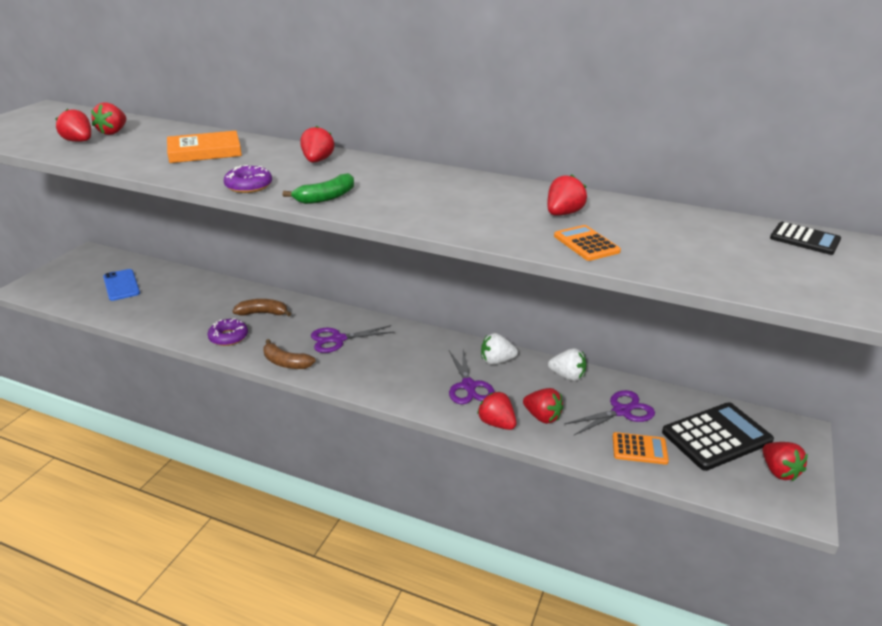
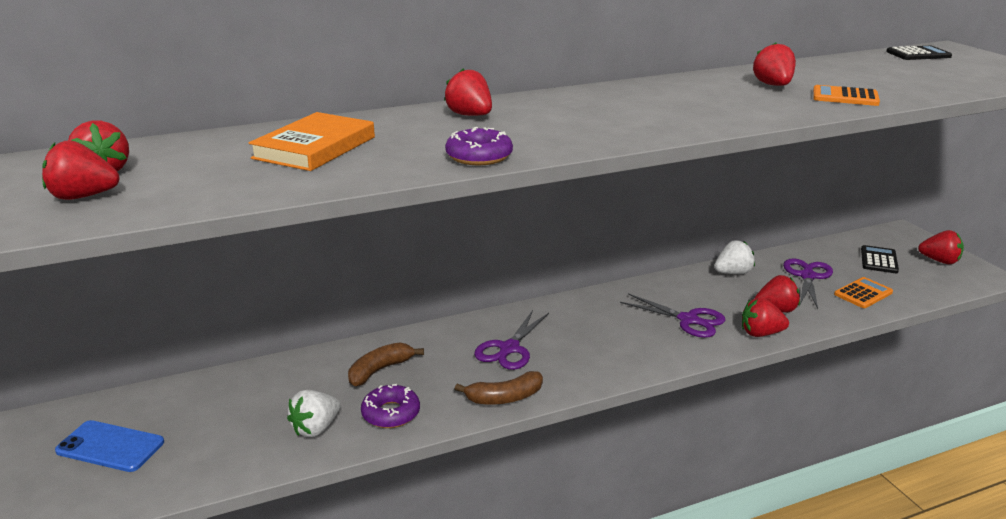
camera: 45 degrees left, 5 degrees down
green banana [283,173,354,204] -> none
white strawberry [481,333,518,365] -> white strawberry moved to [287,390,340,437]
black calculator [662,402,774,471] -> black calculator [861,245,899,273], size x0.55

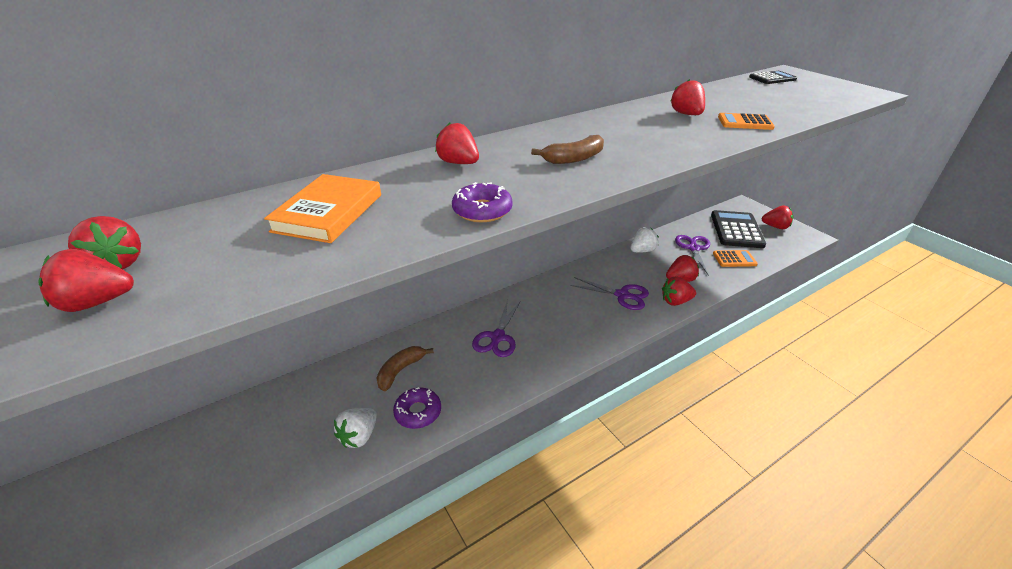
camera: 10 degrees left, 10 degrees up
blue phone [55,420,164,472] -> none
brown banana [455,371,543,405] -> brown banana moved to [531,135,604,164]
orange calculator [834,277,893,308] -> orange calculator turned 45 degrees clockwise [713,250,758,267]
black calculator [861,245,899,273] -> black calculator [711,210,766,248], size x1.81

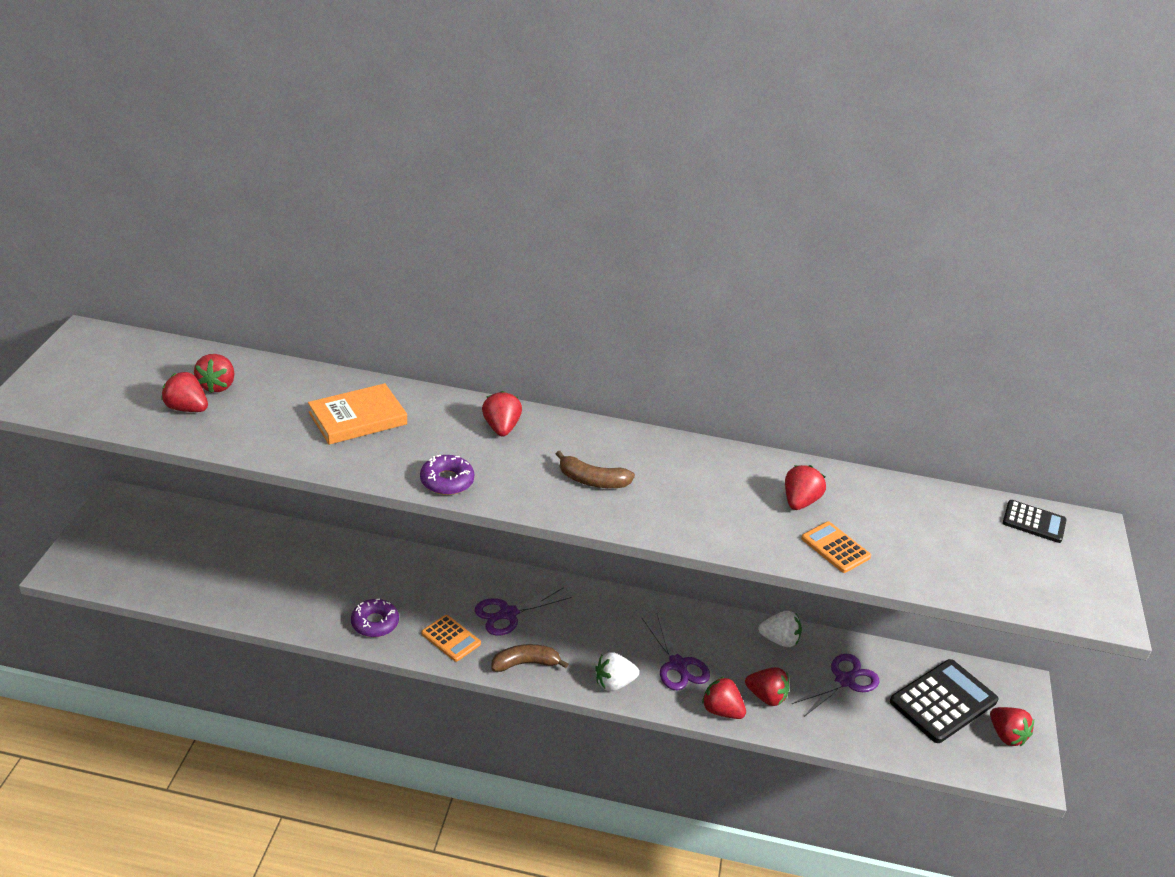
camera: 40 degrees right, 0 degrees up
white strawberry [334,408,377,448] -> white strawberry moved to [596,652,639,691]
brown banana [376,346,434,391] -> brown banana moved to [491,644,568,672]
orange calculator [713,250,758,267] -> orange calculator moved to [421,615,481,662]

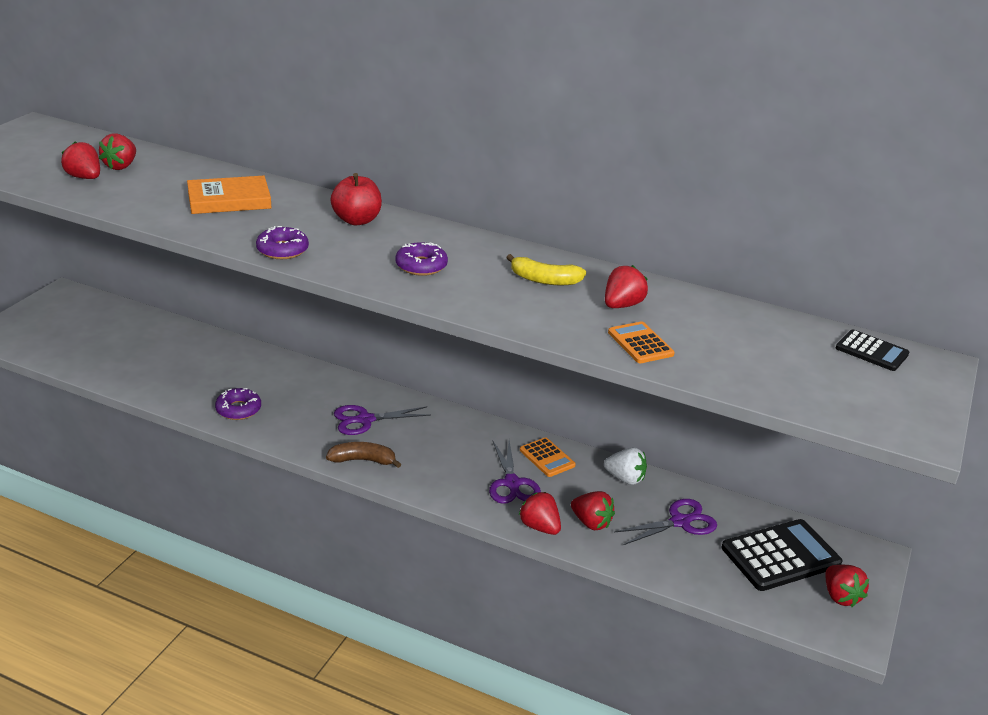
camera: 15 degrees right, 5 degrees down
orange calculator [421,615,481,662] -> orange calculator moved to [520,437,576,477]
red strawberry [482,391,522,436] -> red apple [330,173,382,225]
brown banana [556,451,635,488] -> purple donut [395,242,448,276]
white strawberry [596,652,639,691] -> none
none -> yellow banana [506,254,586,285]

